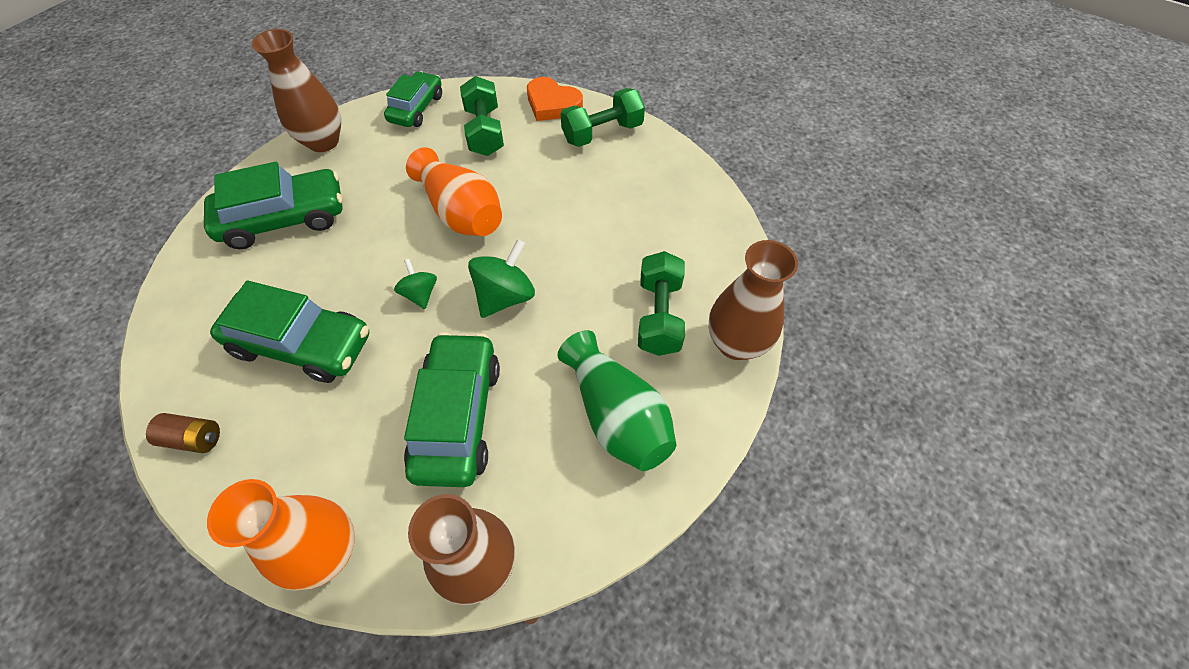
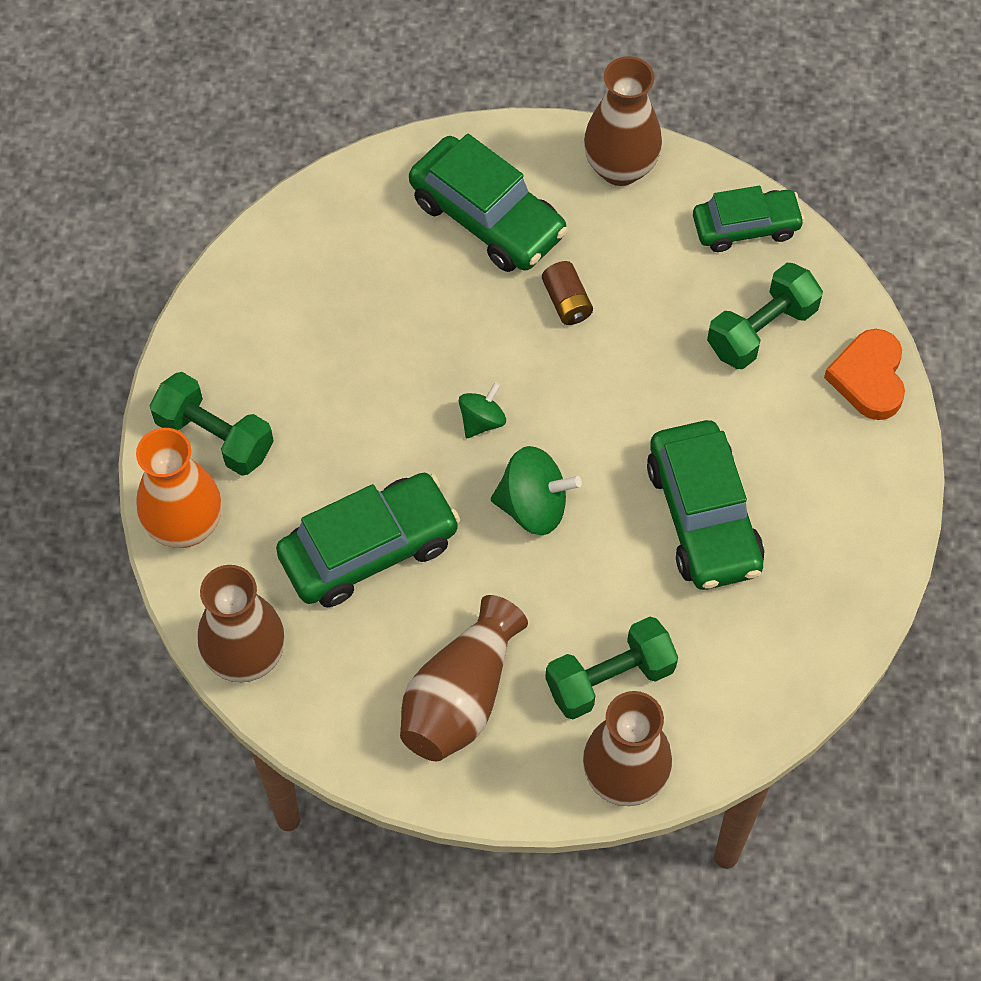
camera: 60 degrees right, 5 degrees up
brown battery [146,413,220,453] -> brown battery moved to [542,261,593,325]
green car [210,281,369,383] -> green car moved to [647,420,765,590]
orange vase [406,147,502,236] -> none
green vase [557,330,676,471] -> brown vase [400,595,528,761]
green dumbbell [561,88,645,147] -> green dumbbell moved to [149,372,274,476]

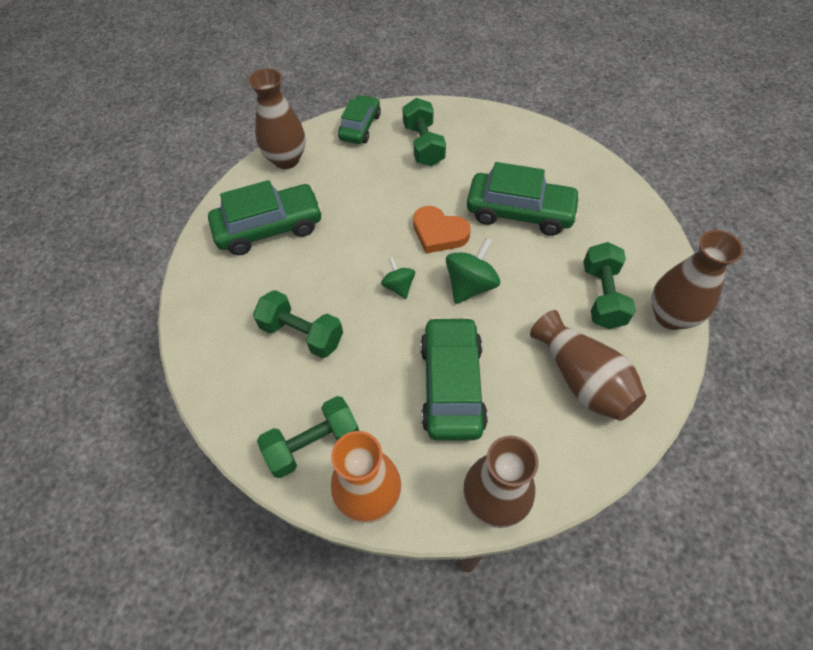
camera: 60 degrees left, 5 degrees down
brown battery [542,261,593,325] -> none
orange heart [824,329,905,420] -> orange heart moved to [413,206,471,253]
none -> green dumbbell [253,290,343,358]

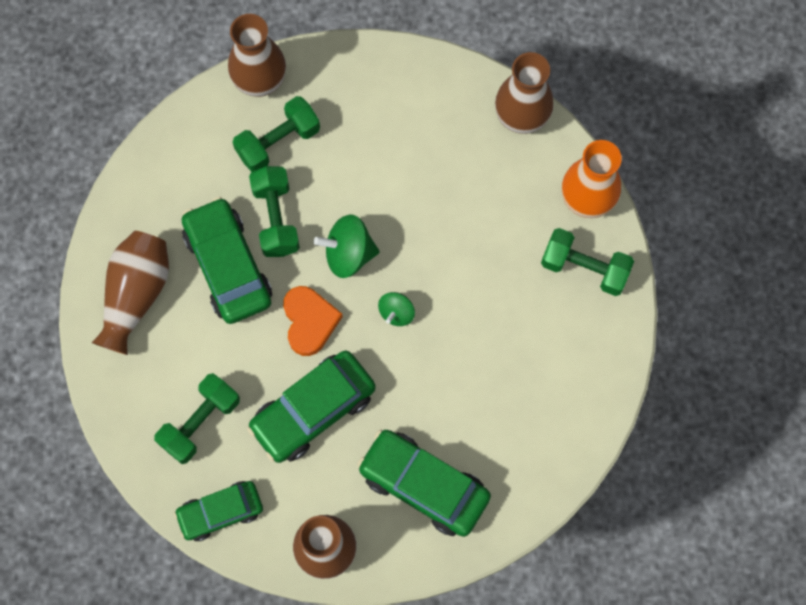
camera: 130 degrees left, 15 degrees up
green dumbbell [253,290,343,358] -> green dumbbell moved to [249,166,300,257]
green car [421,316,488,441] -> green car moved to [247,351,376,463]
brown vase [530,310,646,421] -> brown vase moved to [92,231,169,355]

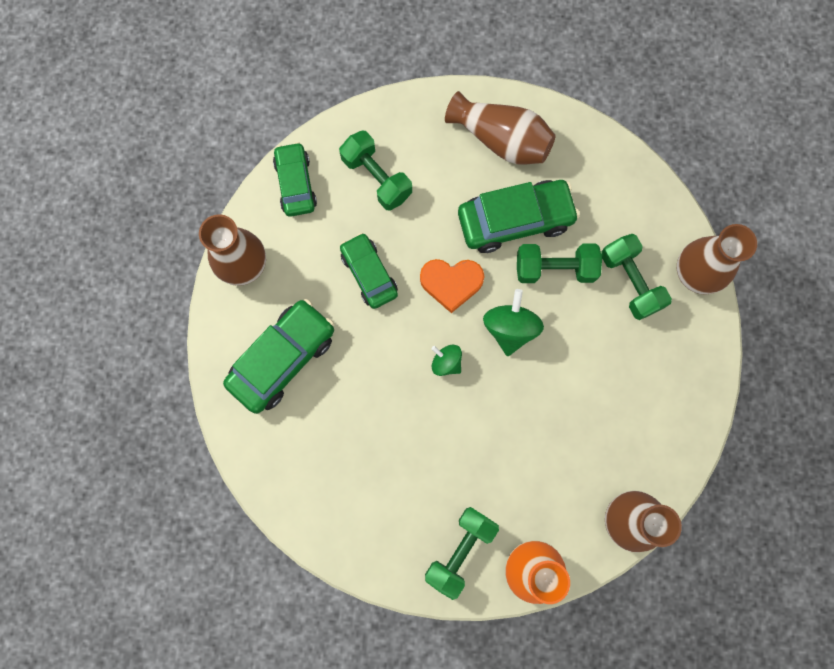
camera: 100 degrees right, 5 degrees up
green car [247,351,376,463] -> green car [340,233,398,309], size x0.65

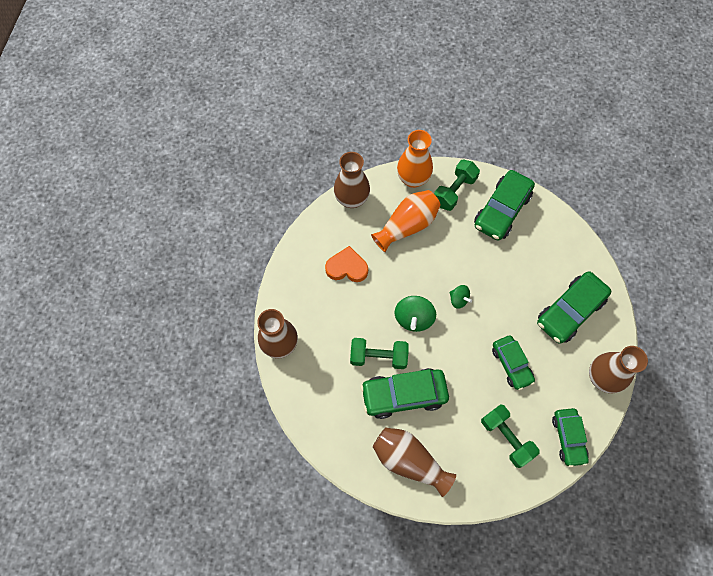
camera: 175 degrees left, 10 degrees down
orange heart [420,259,484,313] -> orange heart moved to [325,246,368,282]
green dumbbell [601,234,672,320] -> none
none -> orange vase [371,190,441,252]
none -> green car [474,170,535,241]

